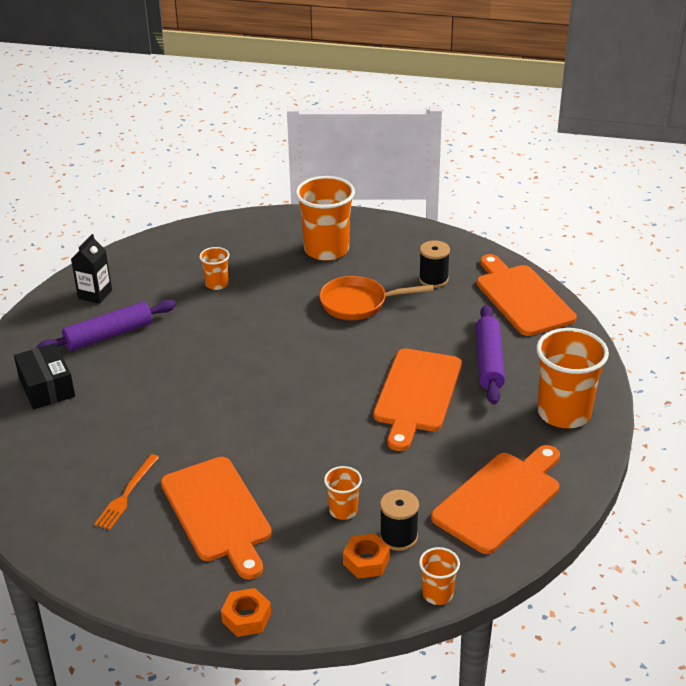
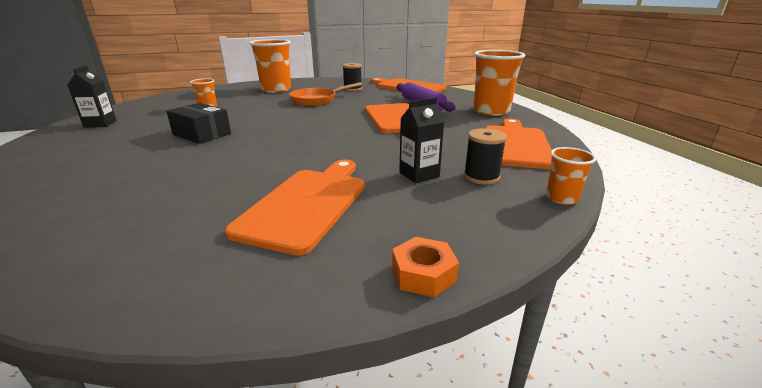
camera: 30 degrees left, 10 degrees down
black box [14,343,75,409] -> black box moved to [166,103,231,144]
purple rolling pin [36,299,176,351] -> none
orange fork [94,454,159,530] -> none
orange cutting board [161,457,272,580] -> orange cutting board turned 105 degrees counterclockwise [225,159,365,255]
orange cup [324,466,362,520] -> black carton [399,97,444,183]
orange nut [343,533,390,579] -> none

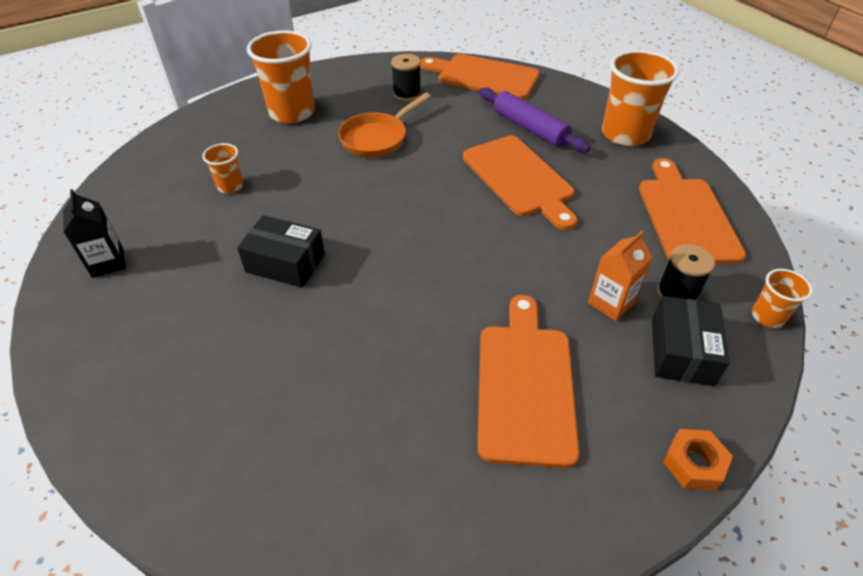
camera: 15 degrees left, 20 degrees up
black carton [399,97,444,183] -> orange carton [588,231,652,321]
none -> black box [652,296,730,386]

